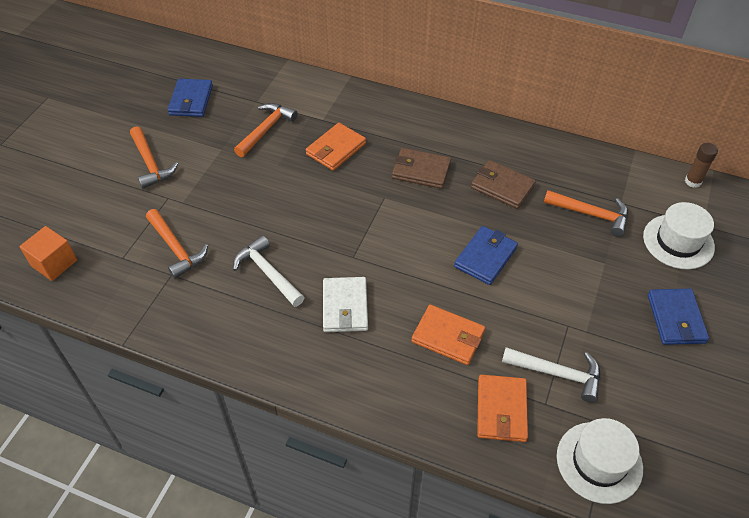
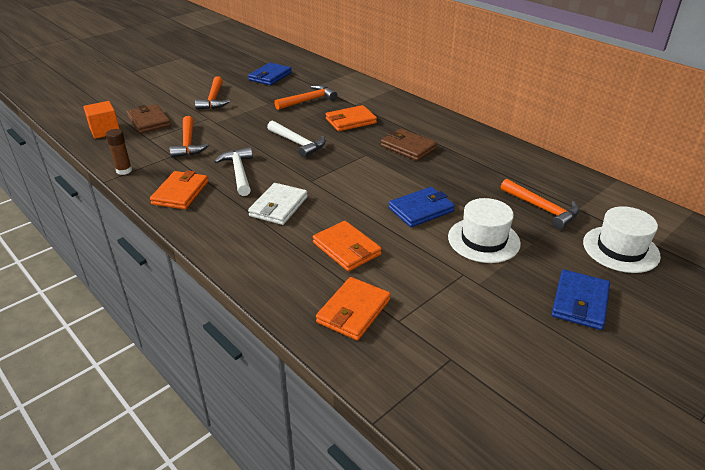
camera: 25 degrees right, 15 degrees down
brown wallet [471,160,536,209] -> brown wallet moved to [127,104,171,133]
white hammer [502,347,600,403] -> white hammer moved to [267,120,326,158]
white hat [557,418,643,504] -> white hat moved to [448,198,521,263]
brown glue stick [685,143,718,188] -> brown glue stick moved to [106,129,132,175]
none -> orange wallet [150,170,208,209]

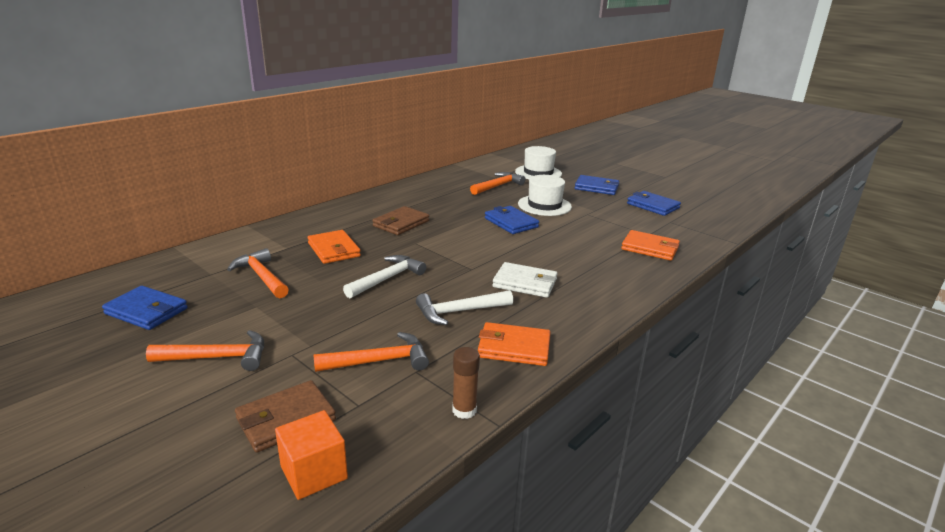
camera: 95 degrees left, 10 degrees down
orange wallet [313,221,382,271] -> none
none -> blue wallet [627,191,681,216]

